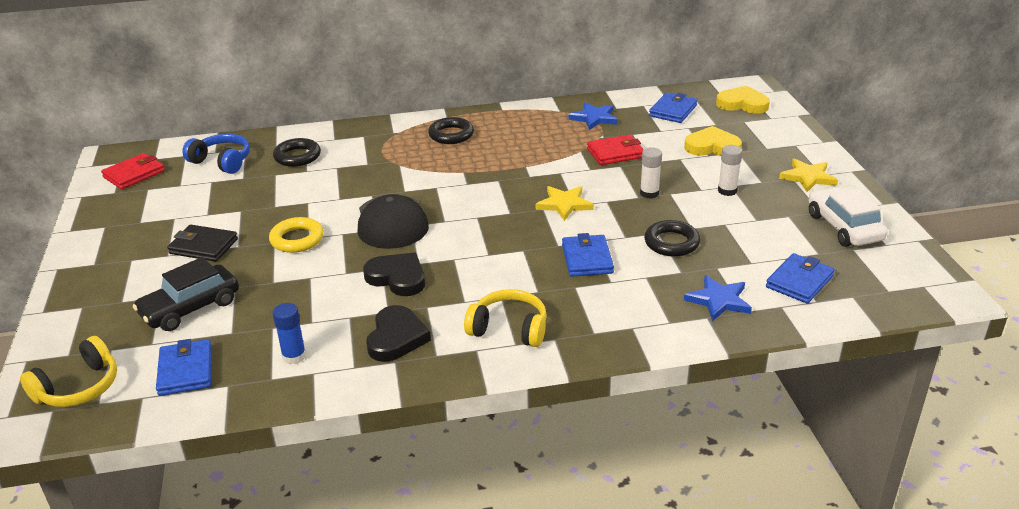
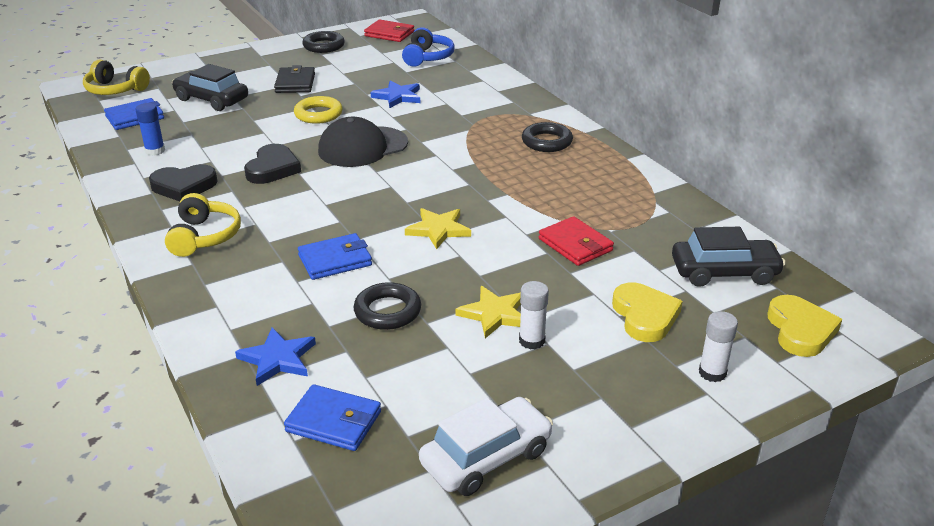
camera: 70 degrees right, 0 degrees up
black ring [273,138,321,167] -> black ring moved to [302,31,345,53]
blue star [568,102,618,130] -> blue star moved to [371,81,420,108]
white glue stick [640,147,662,199] -> white glue stick moved to [699,311,738,382]
blue wallet [649,93,697,123] -> black car [672,227,786,287]
yellow star [779,158,838,192] -> yellow star moved to [455,286,521,338]

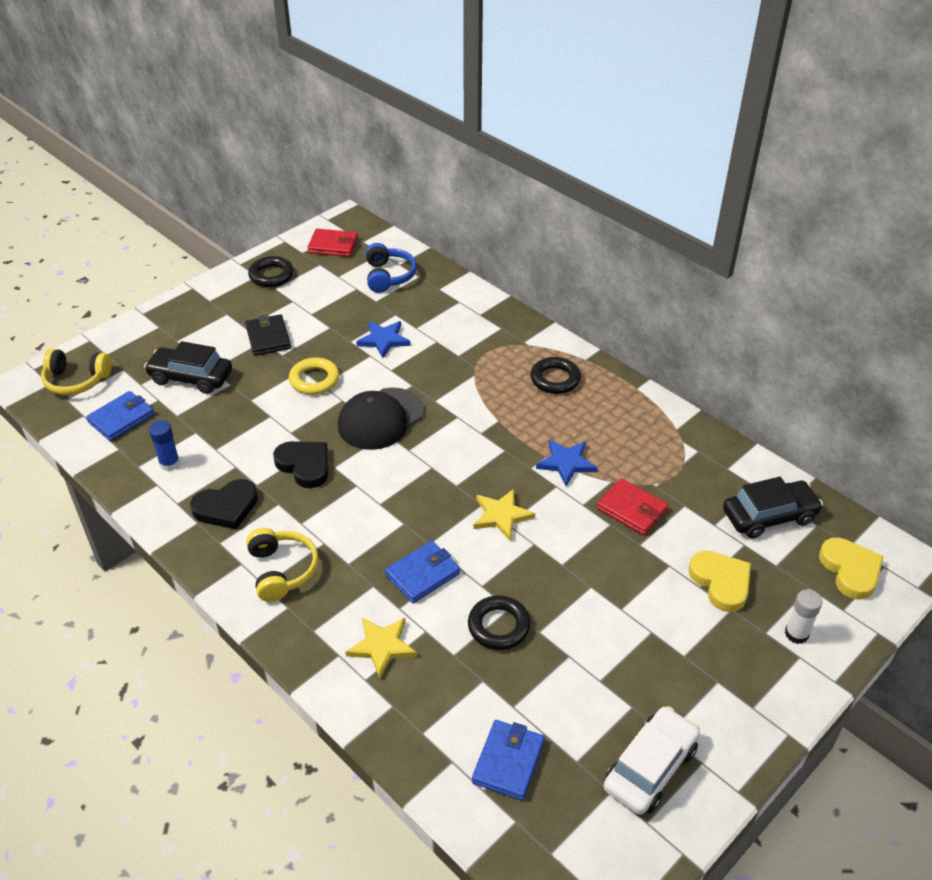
camera: 15 degrees left, 10 degrees up
blue star [235,327,316,386] -> blue star moved to [536,440,597,486]
black heart [244,144,301,184] -> black heart turned 45 degrees counterclockwise [273,441,328,488]
blue wallet [284,384,381,451] -> blue wallet turned 75 degrees counterclockwise [472,720,545,800]
yellow star [455,286,521,338] -> yellow star moved to [345,617,417,678]
white glue stick [519,281,549,349] -> none

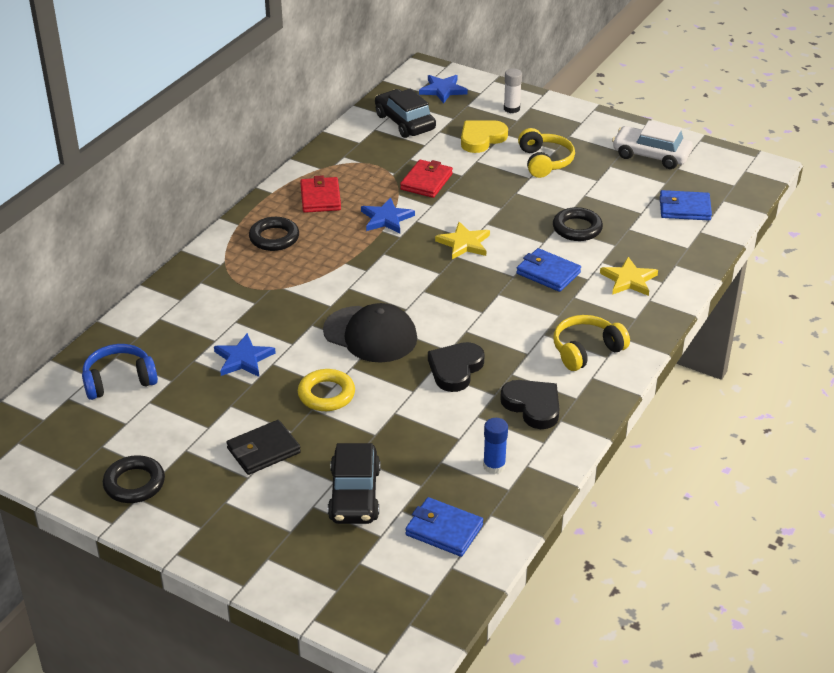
camera: 105 degrees left, 5 degrees down
yellow headphones [41,349,112,395] -> yellow headphones moved to [518,128,575,178]
red wallet [307,229,358,257] -> red wallet moved to [300,175,341,213]
yellow heart [819,538,884,600] -> blue star [419,75,468,103]

